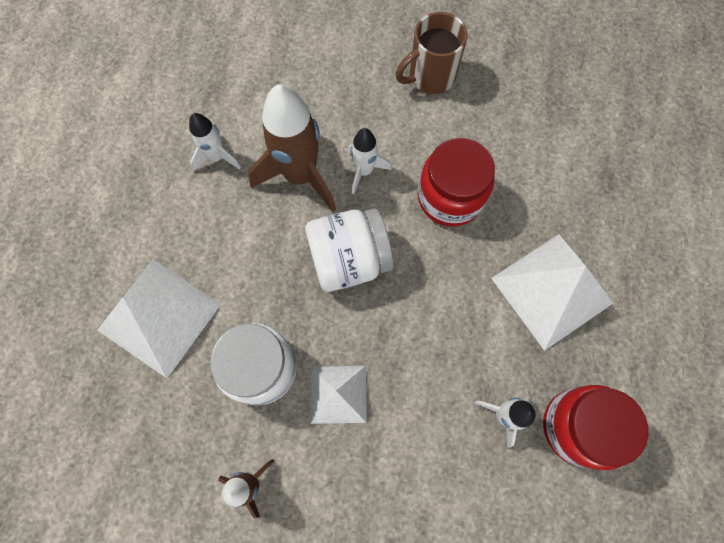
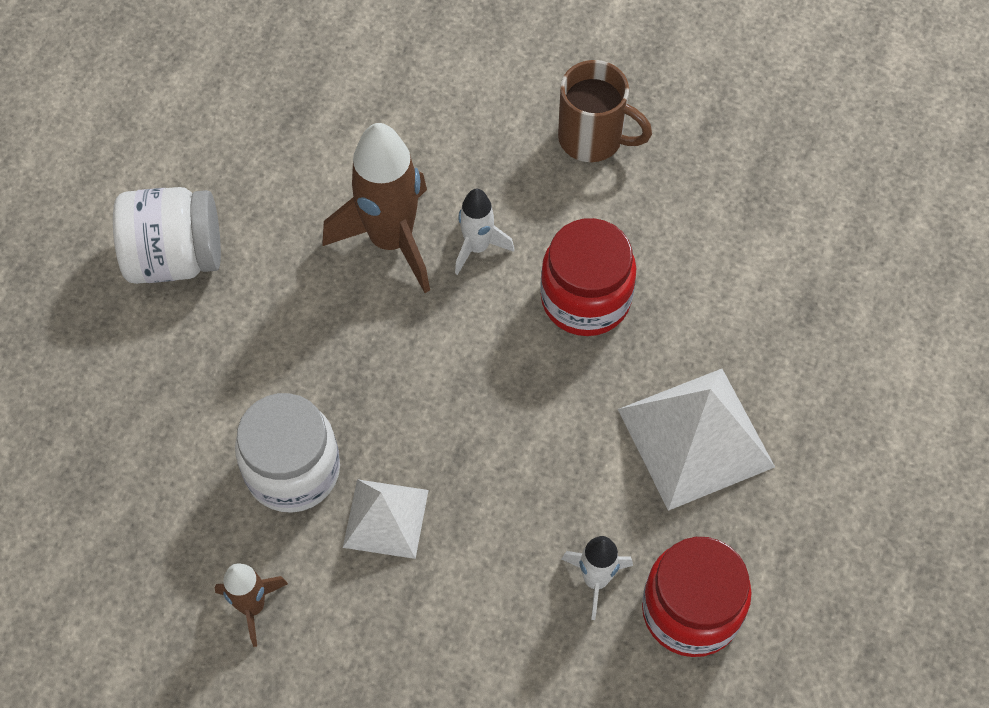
camera: 10 degrees right, 10 degrees down
white pyramid [97,259,221,378] -> none
white rocket [189,113,241,171] -> none
white jar [305,208,394,292] -> white jar moved to [113,187,221,284]
brown mug [396,12,467,94] -> brown mug turned 135 degrees counterclockwise [558,60,652,162]

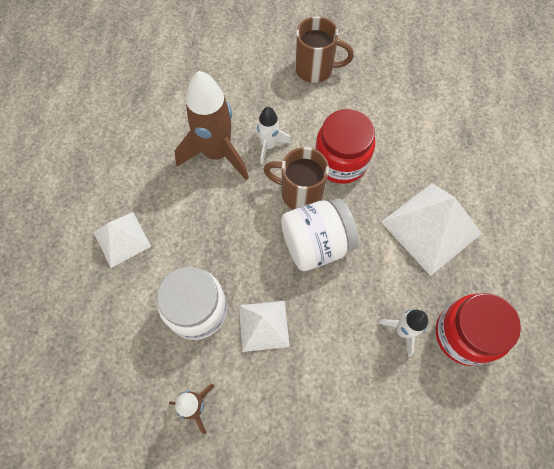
camera: 15 degrees left, 5 degrees up
white jar [113,187,221,284] -> white jar moved to [281,198,359,271]
none -> white pyramid [93,212,151,268]
none -> brown mug [263,147,329,210]

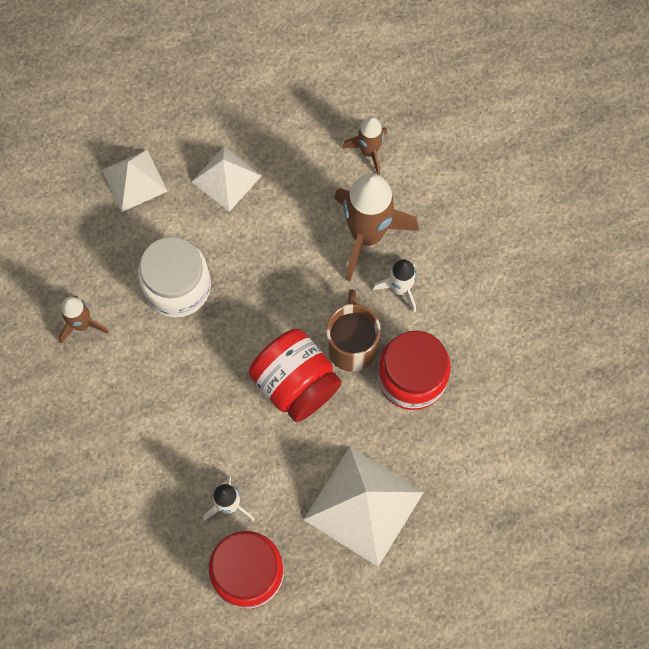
camera: 70 degrees right, 5 degrees up
white pyramid [239,301,290,352] -> white pyramid moved to [102,150,168,212]
white jar [281,198,359,271] -> red jar [249,329,342,422]
brown mug [295,16,354,83] -> none
none -> brown rocket [342,117,387,175]

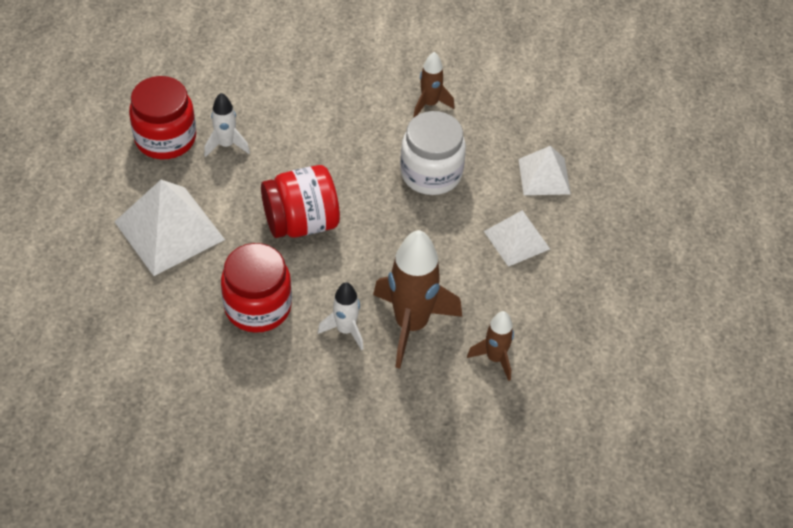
camera: 110 degrees right, 20 degrees down
brown mug [326,289,381,372] -> none

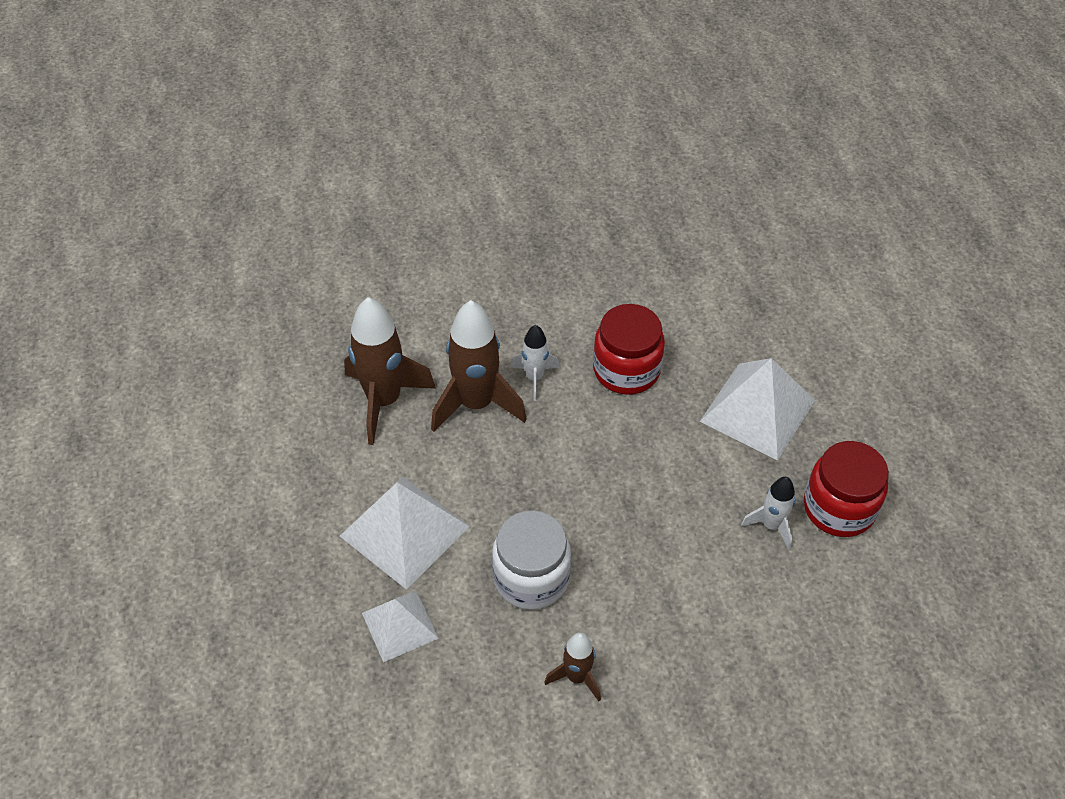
camera: 160 degrees right, 0 degrees up
red jar [261,165,340,238] -> none
brown rocket [467,311,514,381] -> brown rocket [344,297,436,445], size x1.88
white pyramid [484,210,550,267] -> white pyramid [340,477,470,590], size x1.64

